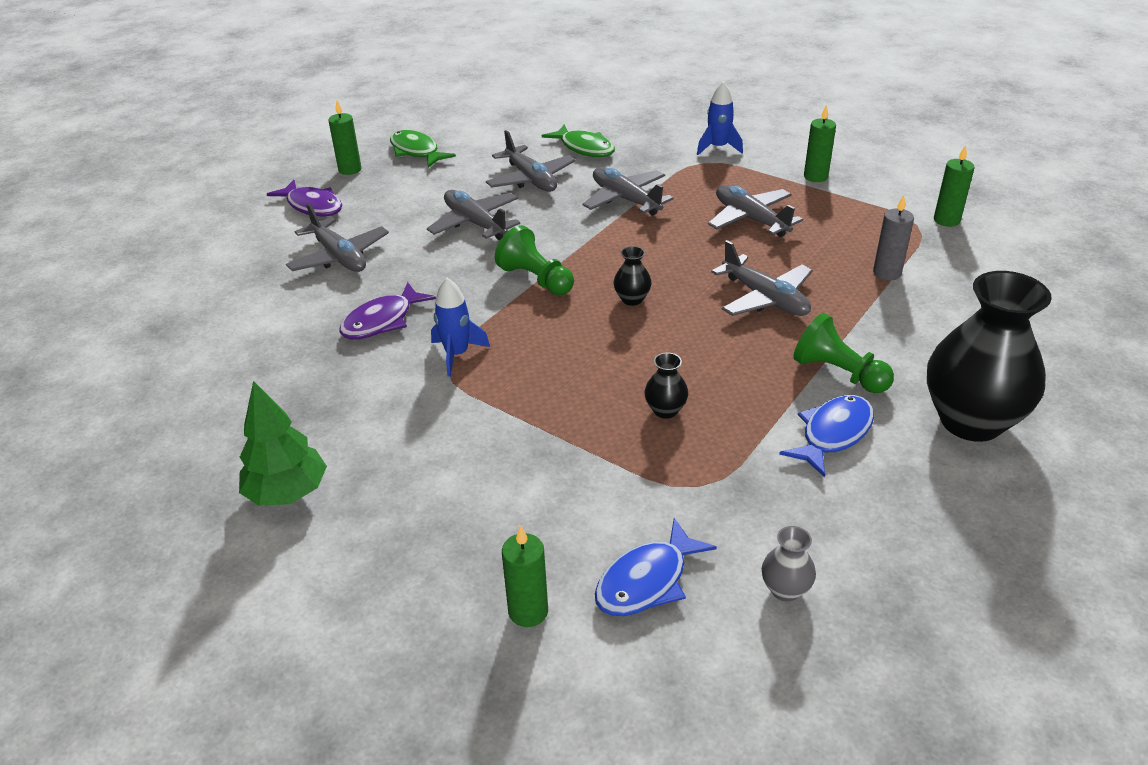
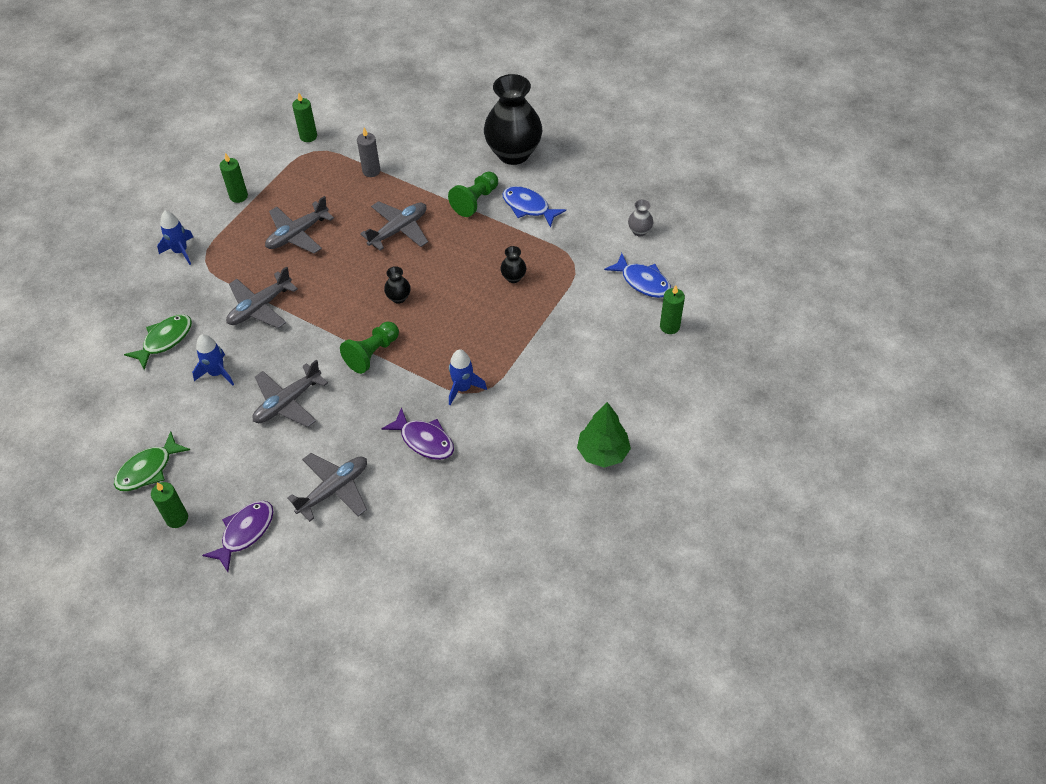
camera: 95 degrees left, 15 degrees up
grey plane [486,130,576,192] -> blue rocket [192,334,234,386]

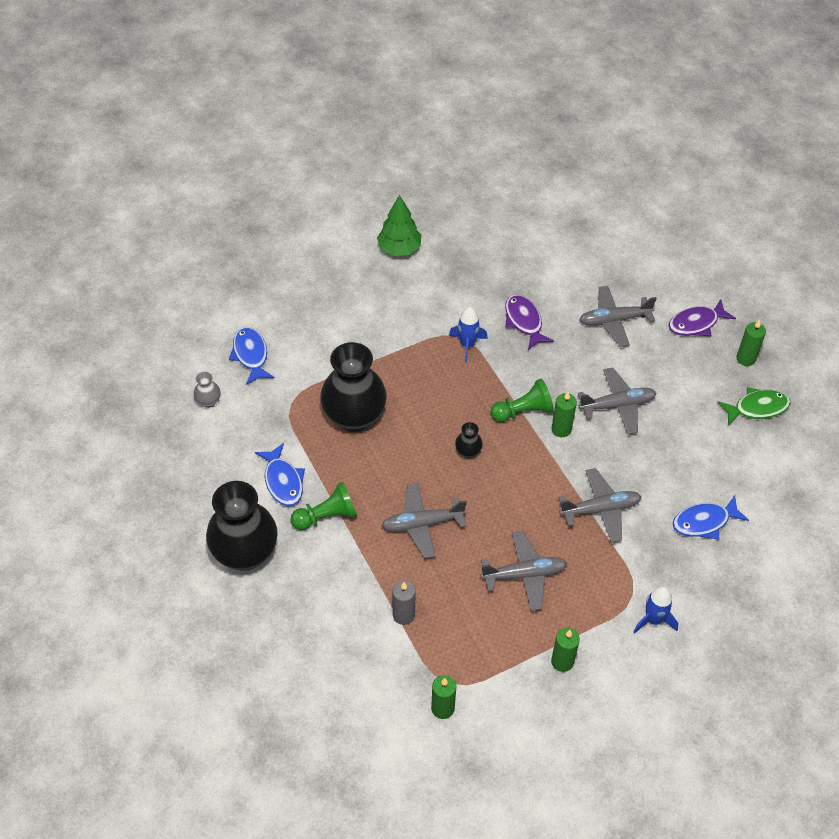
camera: 150 degrees left, 0 degrees up
green fish [124,314,192,370] -> blue fish [673,495,749,540]
blue rocket [192,334,234,386] -> none
black vase [500,246,526,283] -> black vase [320,342,387,432], size x2.42
green candle [660,285,685,334] -> green candle moved to [551,392,577,437]

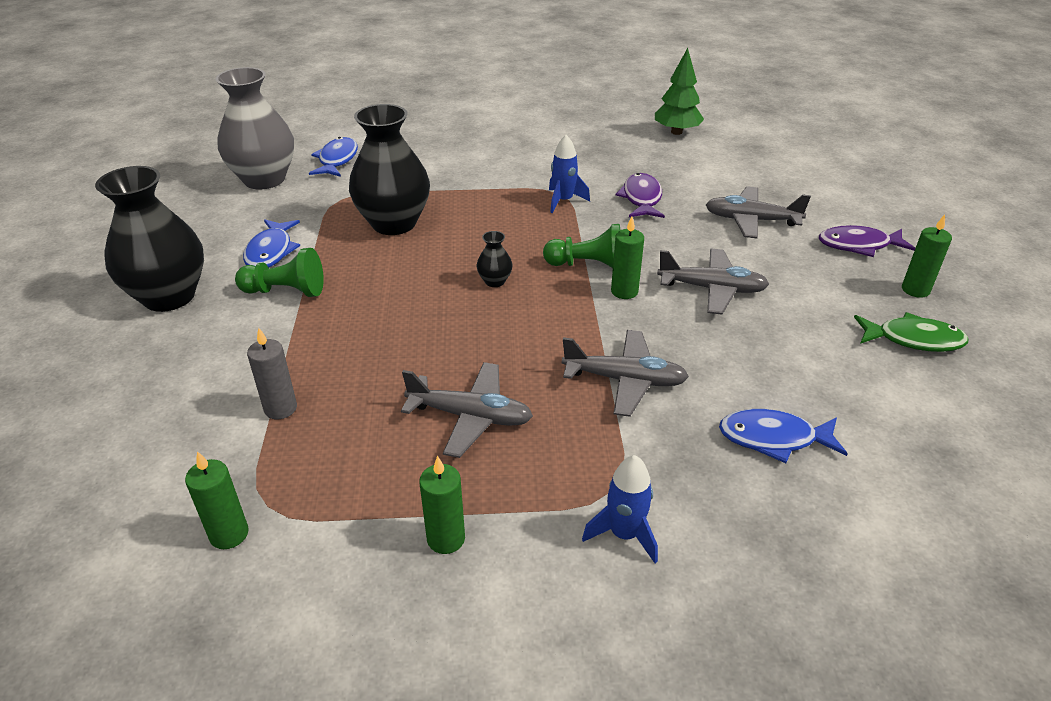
camera: 25 degrees right, 15 degrees down
grey vase [194,372,221,408] -> grey vase [215,67,294,189], size x2.42
green tree [377,195,421,256] -> green tree moved to [655,48,704,135]
grey plane [382,483,467,558] -> none

